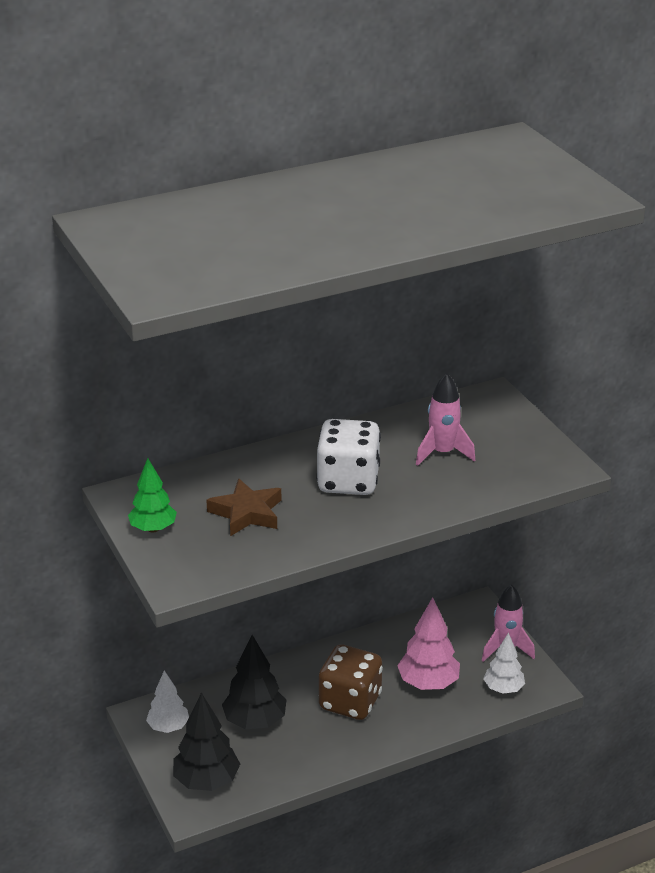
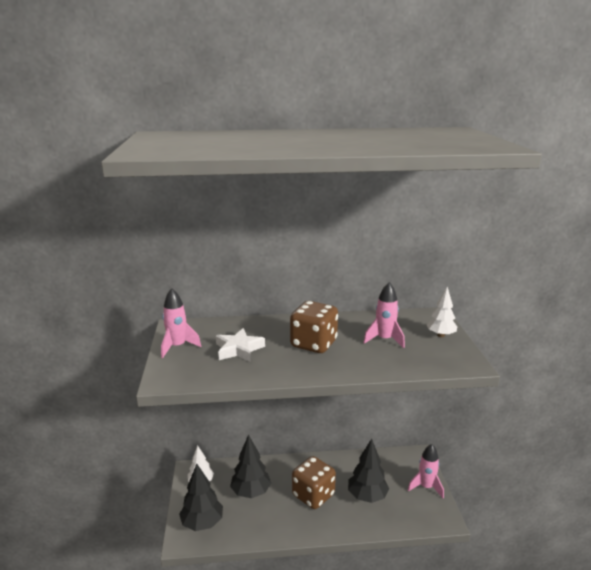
camera: 20 degrees right, 10 degrees down
green tree [128,458,177,533] -> pink rocket [161,288,201,358]
brown star [206,478,281,536] -> white star [216,328,265,362]
white dice [316,419,381,495] -> brown dice [290,301,338,353]
pink tree [397,597,460,690] -> black tree [348,439,389,503]
white tree [483,632,525,694] -> white tree moved to [426,287,457,337]

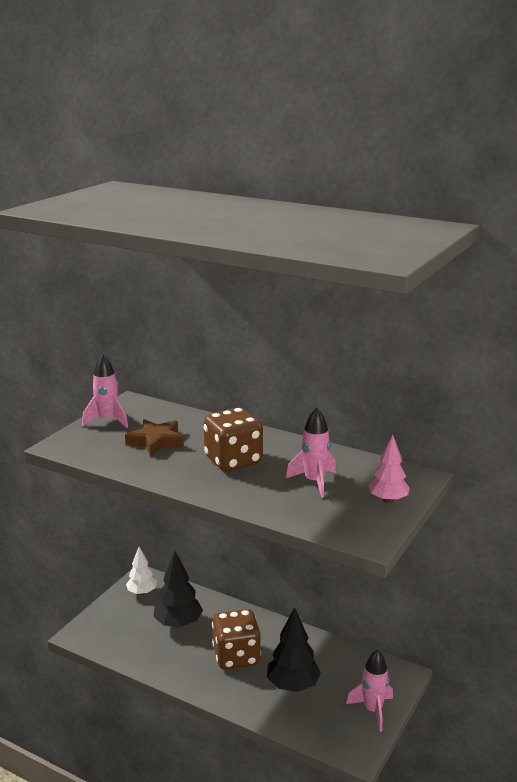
camera: 35 degrees right, 0 degrees up
black tree [179,464,223,531] -> none
white star [216,328,265,362] -> brown star [125,419,184,456]
white tree [426,287,457,337] -> pink tree [368,435,410,503]

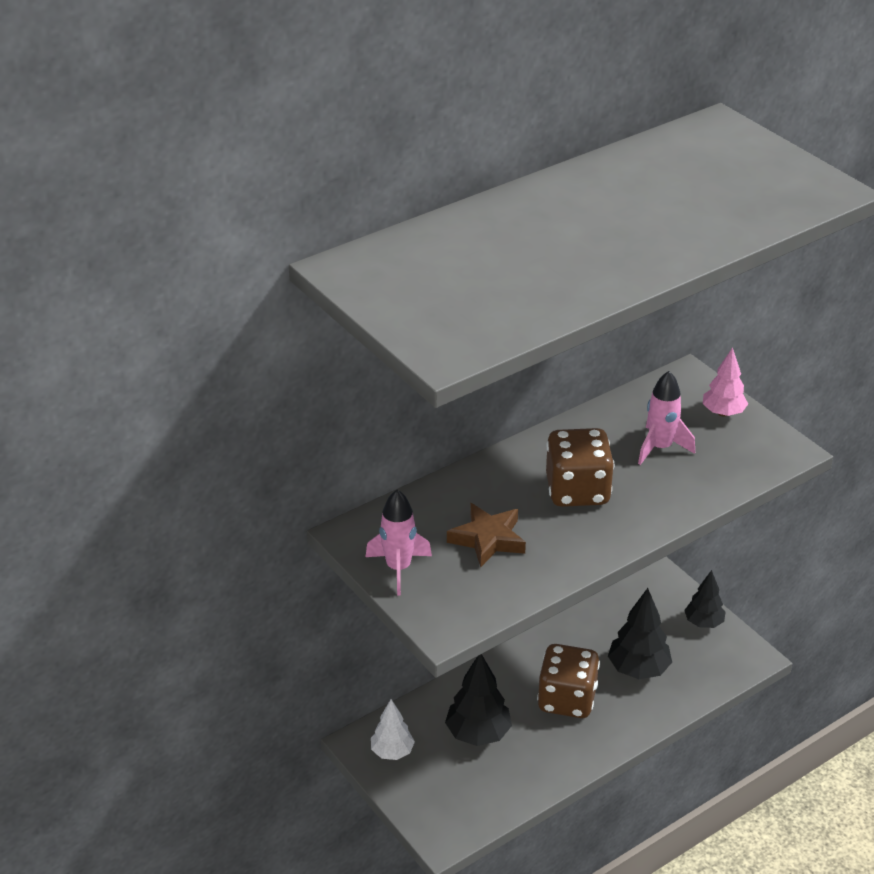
camera: 65 degrees left, 15 degrees up
pink rocket [346,650,393,732] -> black tree [684,570,725,628]

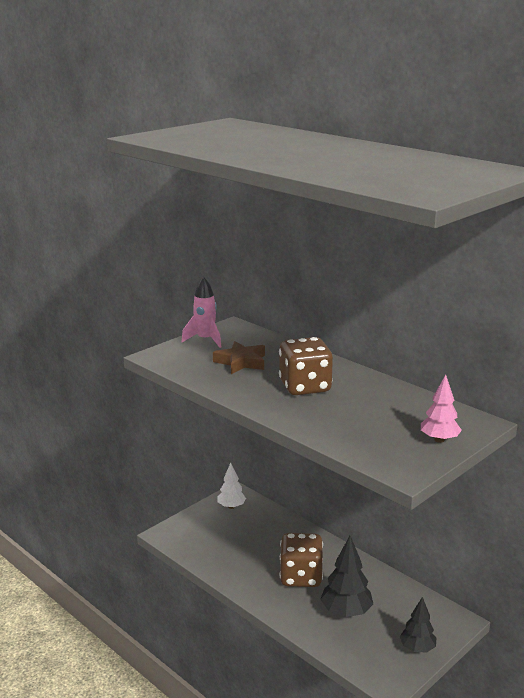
camera: 80 degrees right, 15 degrees down
black tree [445,654,512,746] -> none
pink rocket [638,371,695,465] -> none

